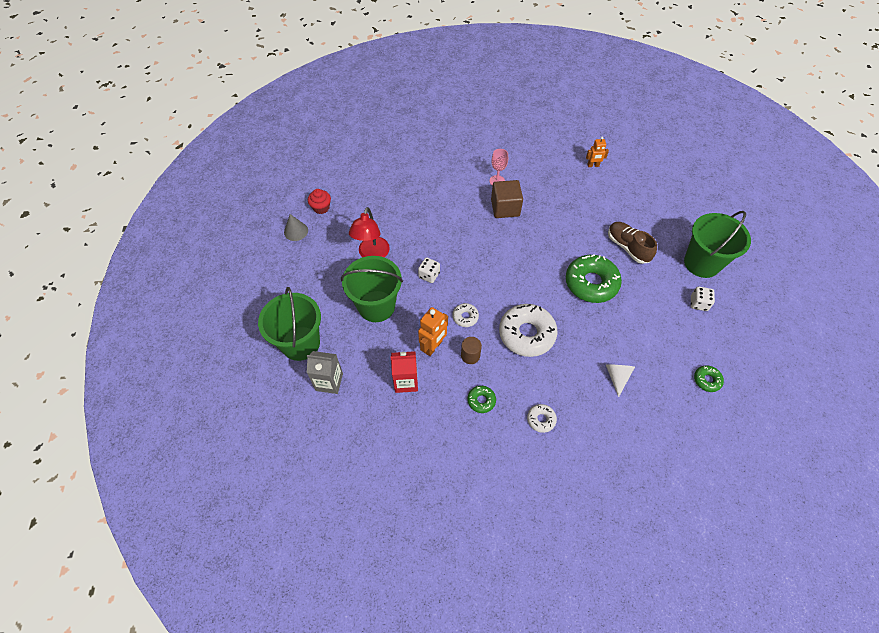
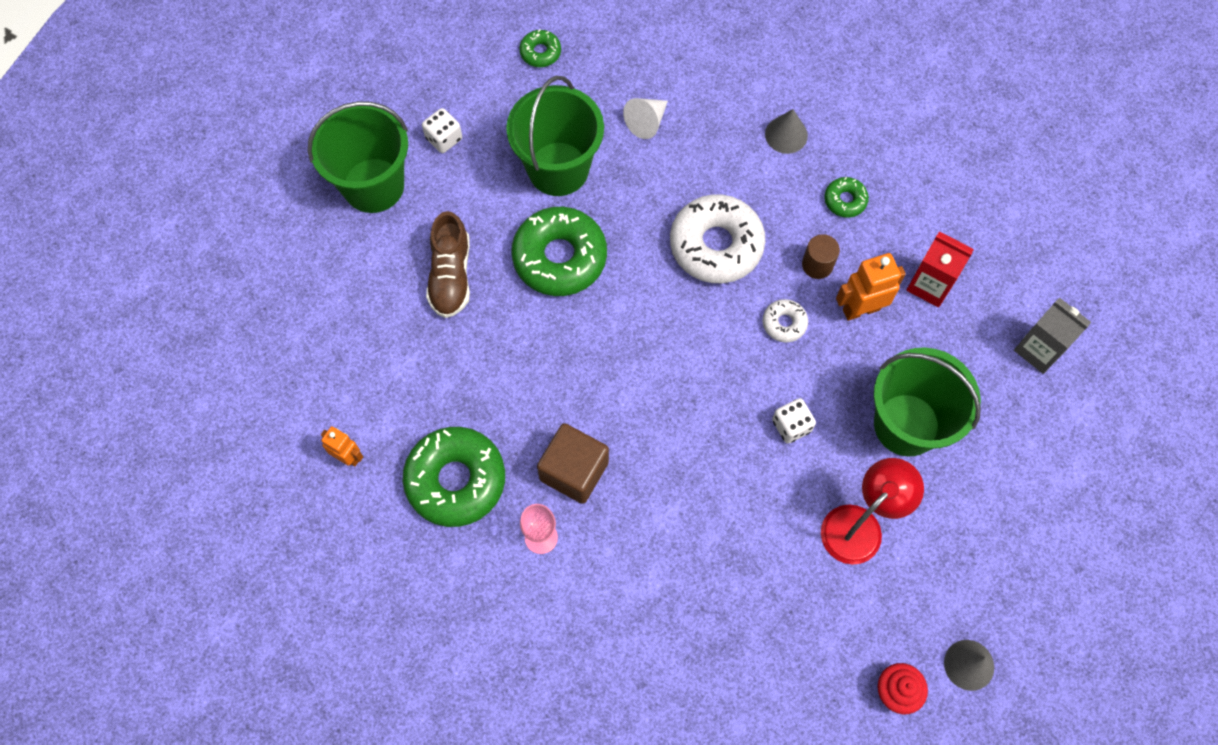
camera: 145 degrees left, 10 degrees up
green bucket [258,287,321,361] -> green bucket moved to [506,76,604,196]
white donut [527,404,557,433] -> grey cone [765,109,808,154]
none -> green donut [403,427,505,527]

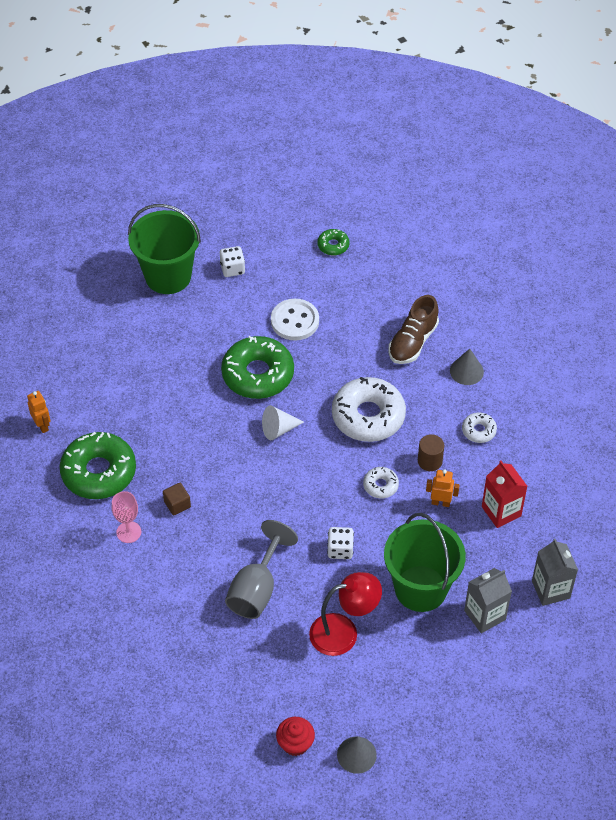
camera: 30 degrees right, 15 degrees down
brown shoe [426,211,470,318] -> brown shoe moved to [388,295,439,364]
green bucket [506,76,604,196] -> white button [271,299,319,340]
brown cube [537,423,609,504] -> brown cube [163,483,191,515], size x0.52
white cone [623,98,668,139] -> white cone moved to [262,405,304,440]
green donut [824,177,869,218] -> white donut [462,412,497,443]
orange robot [836,253,905,321] -> orange robot [426,469,460,507], size x0.64
none -> grey goblet [225,520,298,619]
none -> grey carton [464,568,512,633]

